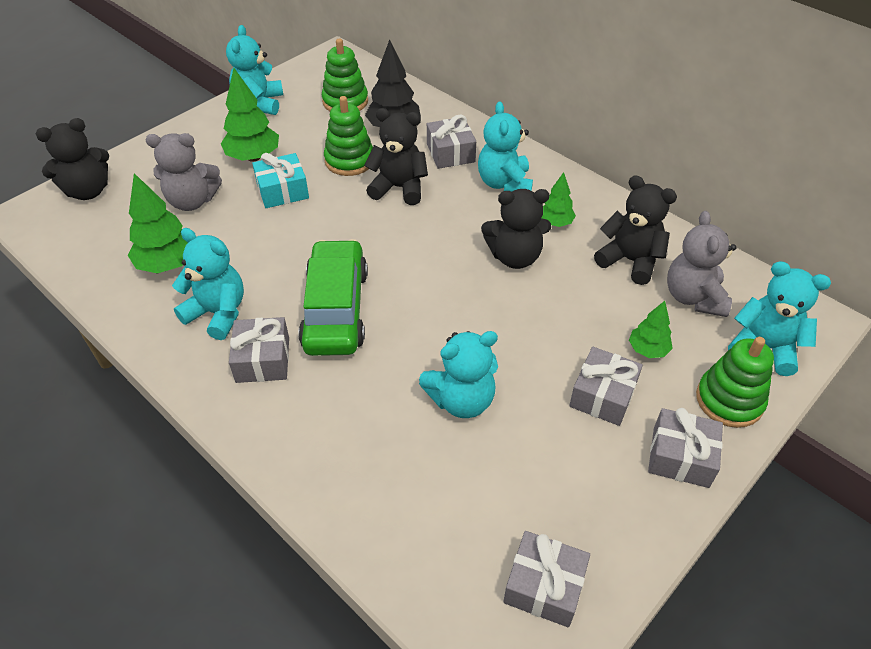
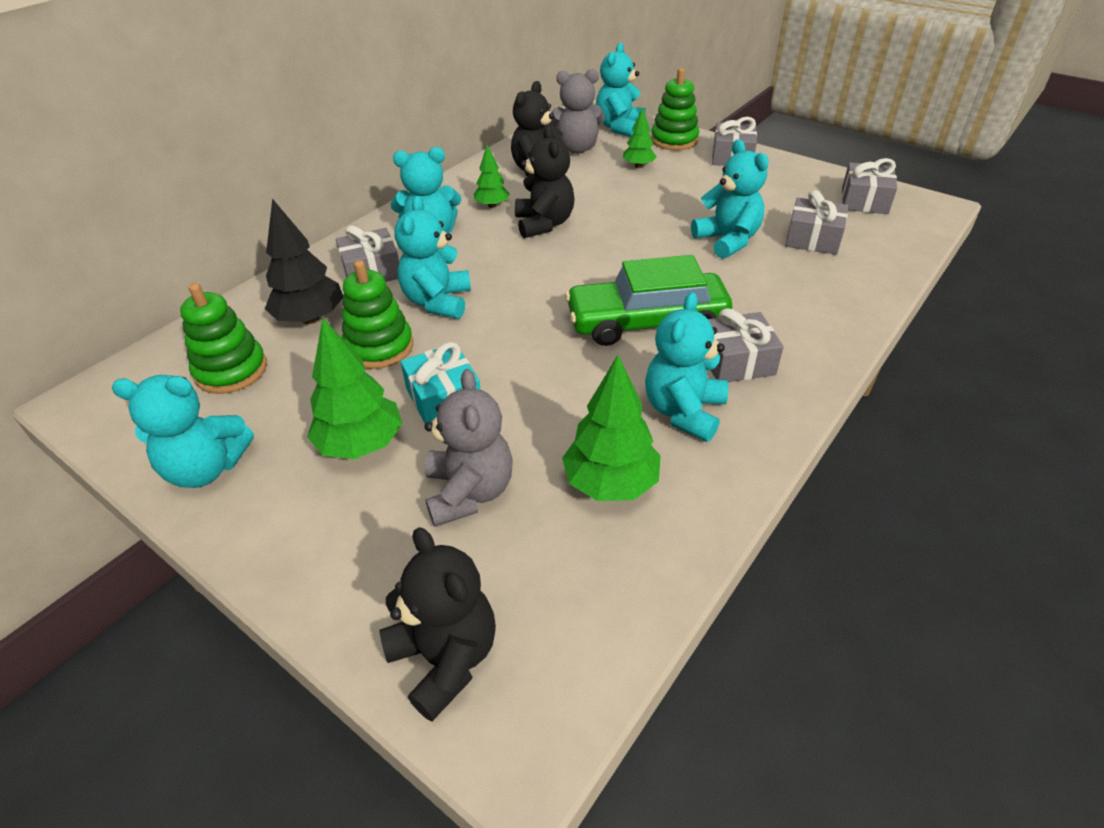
camera: 95 degrees left, 5 degrees down
black teddy bear [364,108,428,205] -> turquoise teddy bear [394,196,471,319]
grey gift [569,347,643,426] -> grey gift moved to [785,190,848,255]

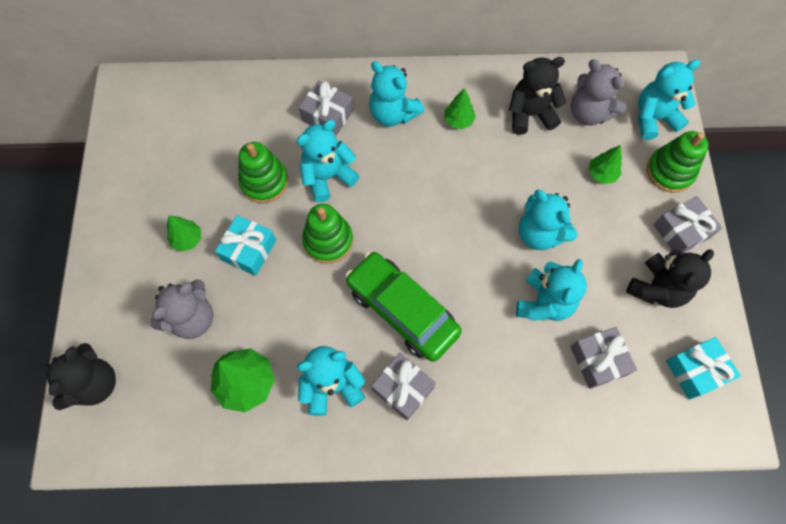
camera: 50 degrees right, 25 degrees up
turquoise teddy bear [112,375,254,488] -> turquoise teddy bear moved to [519,190,577,250]
green stacking toy [180,283,267,394] -> green stacking toy moved to [302,204,353,264]
black tree [265,199,343,324] -> none
green tree [307,318,402,459] -> green tree [167,215,201,252], size x0.59
black teddy bear [515,126,575,238] -> black teddy bear moved to [626,249,714,308]
grey gift [842,158,897,214] -> turquoise gift [666,337,741,399]

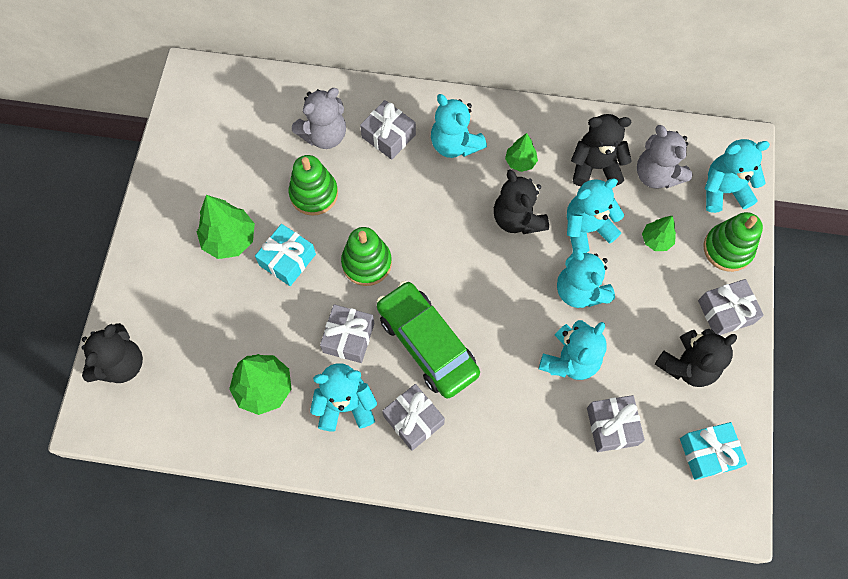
camera: 10 degrees right, 0 degrees up
grey teddy bear [150,279,214,339] -> grey teddy bear moved to [292,88,346,149]
green tree [167,215,201,252] -> green tree [197,195,255,259], size x1.70
turquoise teddy bear [296,120,360,203] -> turquoise teddy bear moved to [567,178,624,253]
none -> grey gift [320,304,374,363]
none -> black teddy bear [494,169,549,234]

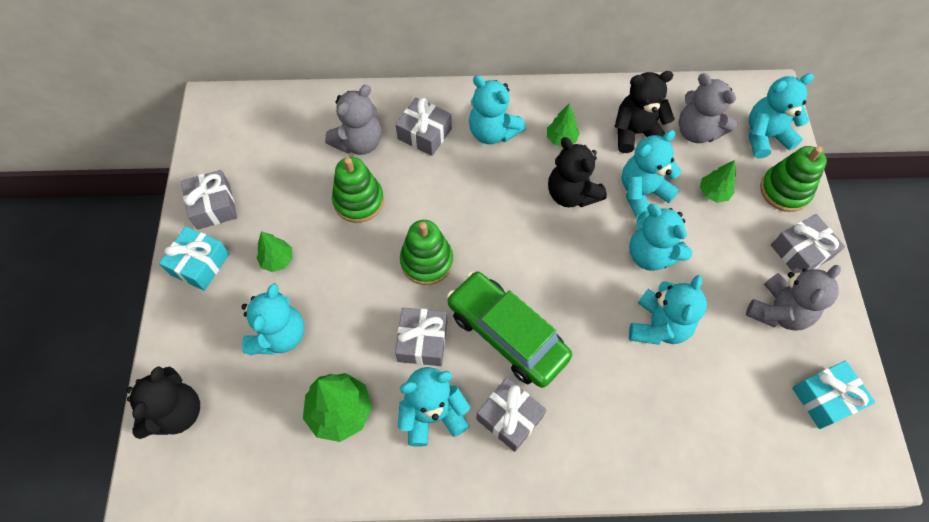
camera: 10 degrees left, 5 degrees down
green tree [197,195,255,259] -> green tree [257,231,293,272], size x0.59
turquoise gift [255,224,316,286] -> turquoise gift moved to [159,226,229,291]
grey gift [587,395,645,452] -> grey gift moved to [181,170,237,230]
black teddy bear [655,329,737,387] -> grey teddy bear [746,265,841,331]
none -> turquoise teddy bear [241,283,304,355]

